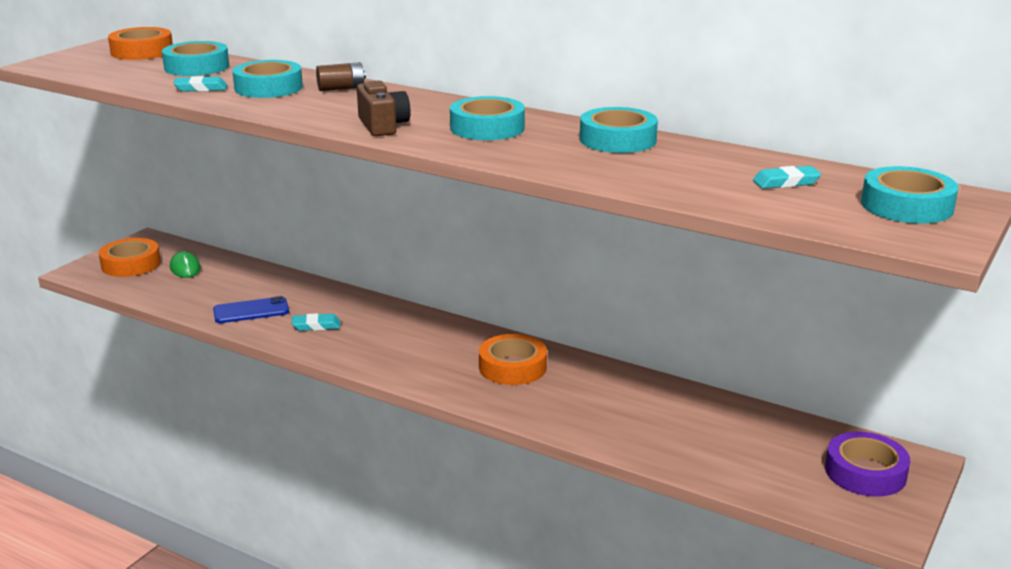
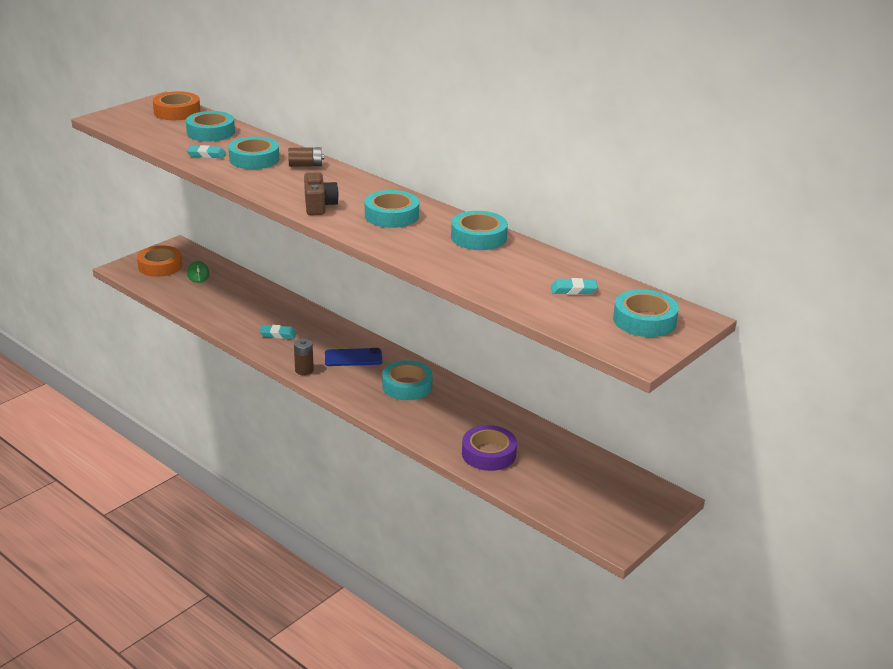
camera: 10 degrees right, 5 degrees up
blue phone [213,296,289,323] -> blue phone moved to [325,348,382,366]
orange tape [479,334,547,385] -> turquoise tape [382,360,433,400]
purple tape [825,432,910,497] -> purple tape moved to [462,425,517,471]
none -> brown battery [294,338,314,375]

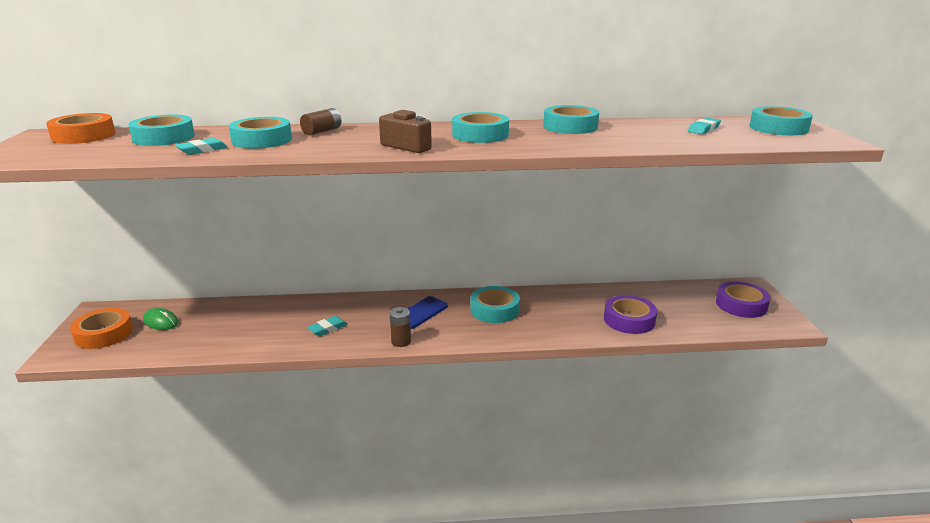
camera: 45 degrees left, 5 degrees down
none -> purple tape [716,281,771,318]

